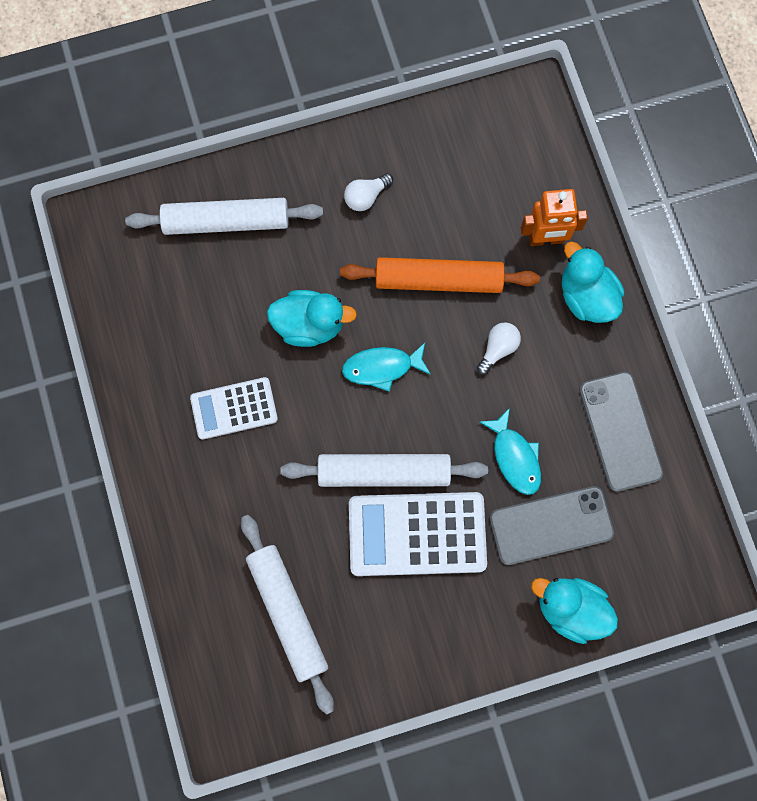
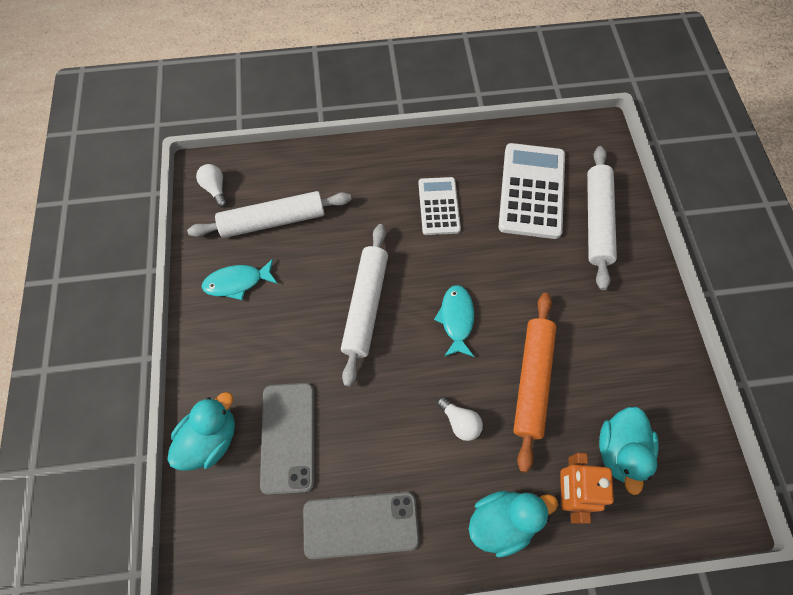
camera: 100 degrees right, 10 degrees down
turquoise duck [267,290,357,347] -> turquoise duck moved to [599,407,659,495]
white light bulb [344,173,393,211] -> white light bulb moved to [196,164,227,208]
white calculator [349,492,487,576] -> white calculator moved to [499,143,565,239]
turquoise fish [479,408,541,495] -> turquoise fish moved to [202,259,278,300]

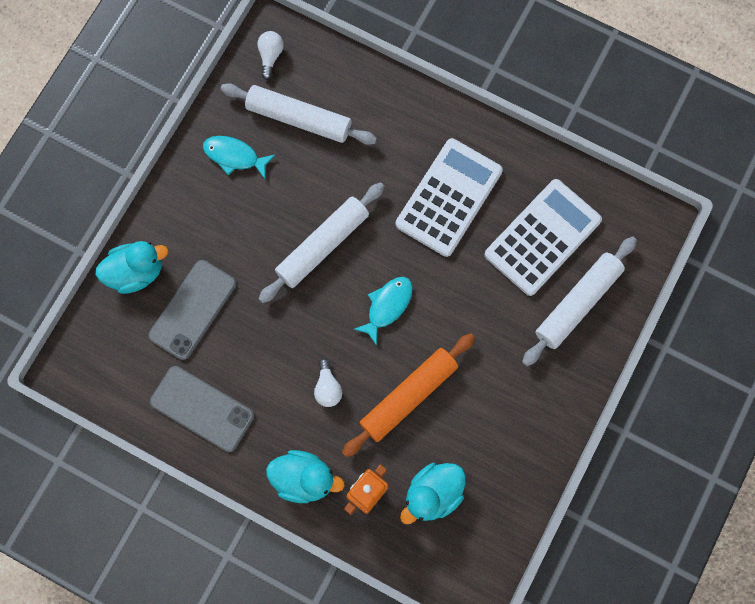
camera: 35 degrees right, 10 degrees up
white calculator [418,177,461,235] -> white calculator [396,138,503,257], size x1.64

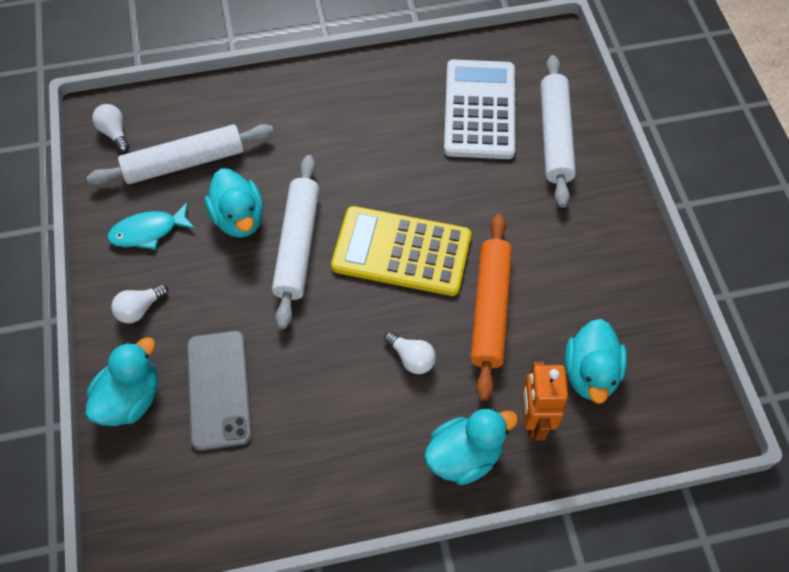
camera: 40 degrees left, 15 degrees down
grey phone [150,366,254,452] -> none
turquoise fish [353,277,413,346] -> yellow calculator [331,206,471,296]
white calculator [396,138,503,257] -> none
none -> white light bulb [111,283,168,323]
none -> turquoise duck [205,168,263,238]

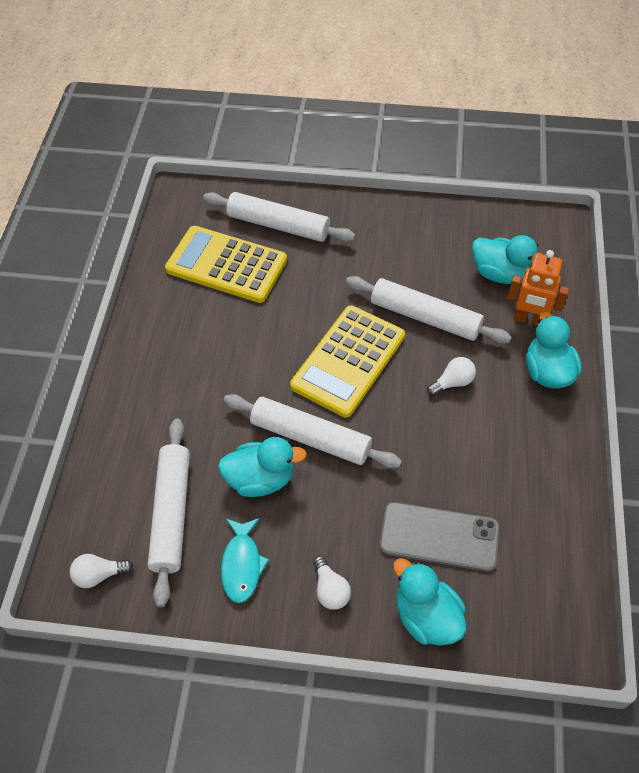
camera: 70 degrees left, 5 degrees down
white calculator [444,59,516,159] -> yellow calculator [165,226,287,303]
orange rolling pin [470,214,512,401] -> white rolling pin [346,276,511,344]

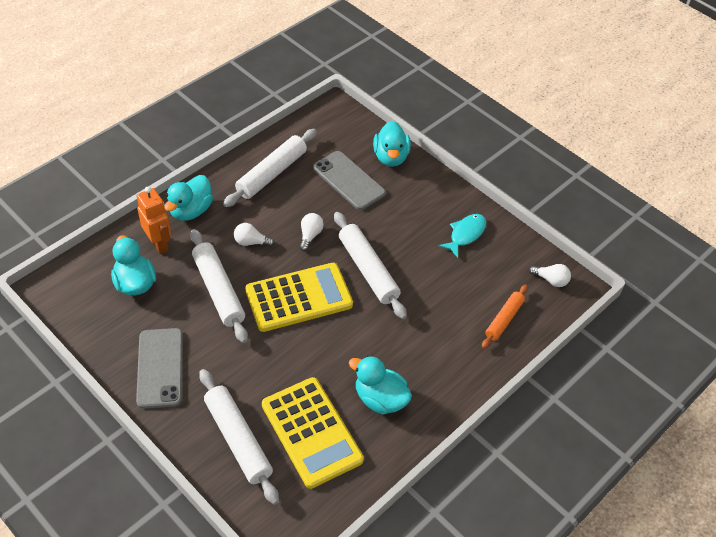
camera: 145 degrees left, 5 degrees down
white rolling pin [148,419,190,607] -> white rolling pin moved to [223,129,317,207]
turquoise duck [218,437,307,497] -> turquoise duck moved to [349,356,412,415]
white light bulb [313,556,351,610] -> white light bulb moved to [300,213,324,251]
none -> grey phone [136,328,183,409]
none -> orange rolling pin [482,284,528,349]

